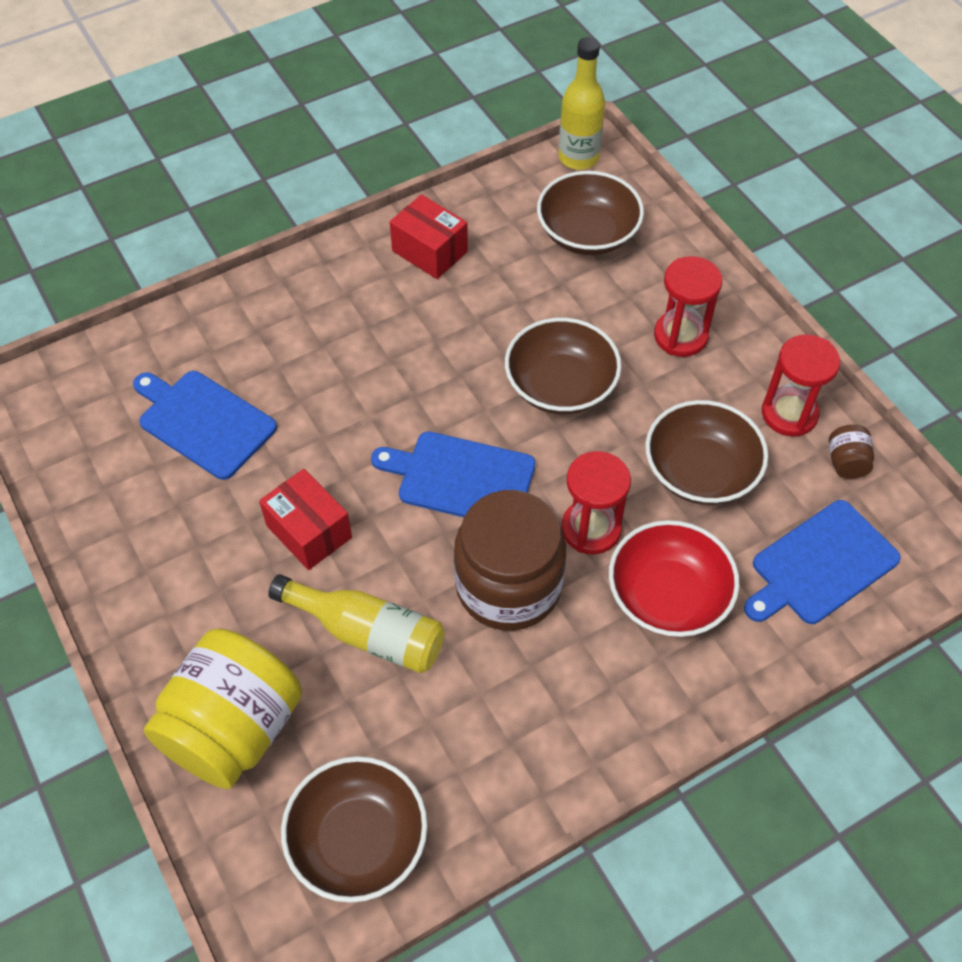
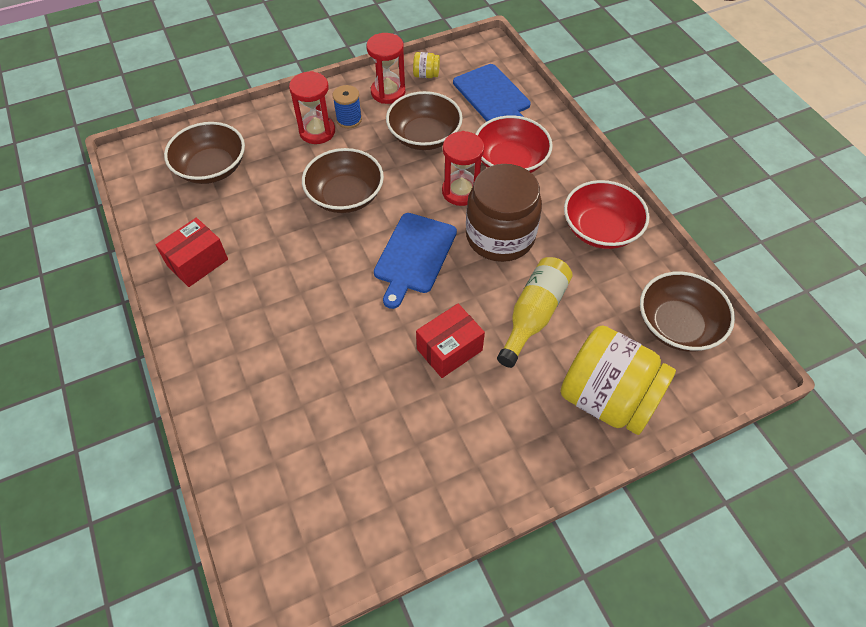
camera: 85 degrees left, 0 degrees up
blue cutting board [133,371,277,480] -> none
yellow bottle [559,37,605,170] -> none
brown jar [829,425,874,479] -> yellow jar [413,52,440,78]
none -> blue spool [332,85,362,128]
none -> red bowl [564,180,650,249]

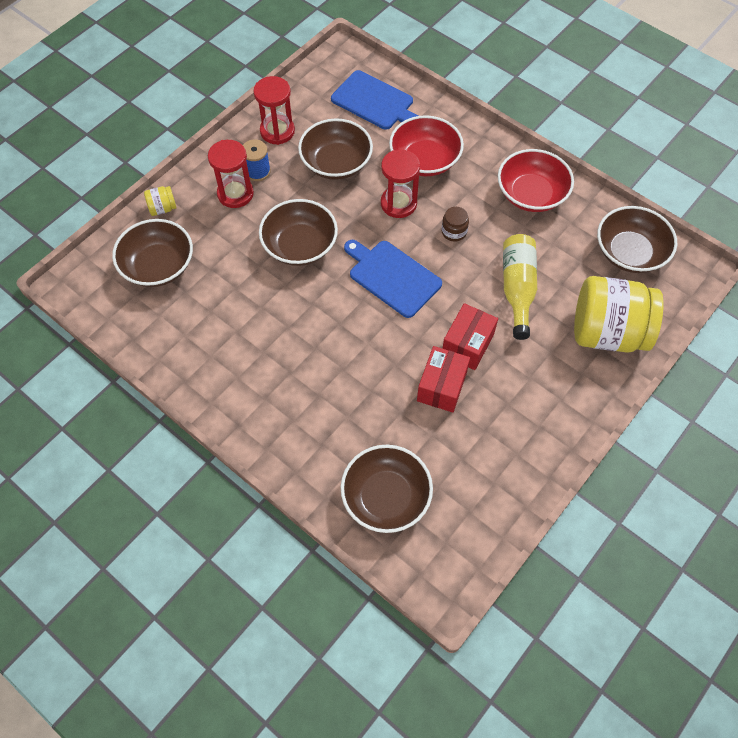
camera: 25 degrees left, 5 degrees up
red box [156,218,228,287] -> red box moved to [417,346,470,413]
blue cutting board [374,213,457,309] -> blue cutting board turned 135 degrees clockwise [344,240,442,318]
yellow jar [413,52,440,78] -> yellow jar moved to [144,186,177,216]
brown jar [466,164,542,262] -> brown jar [441,207,469,242], size x0.40
none -> brown bowl [341,445,433,533]

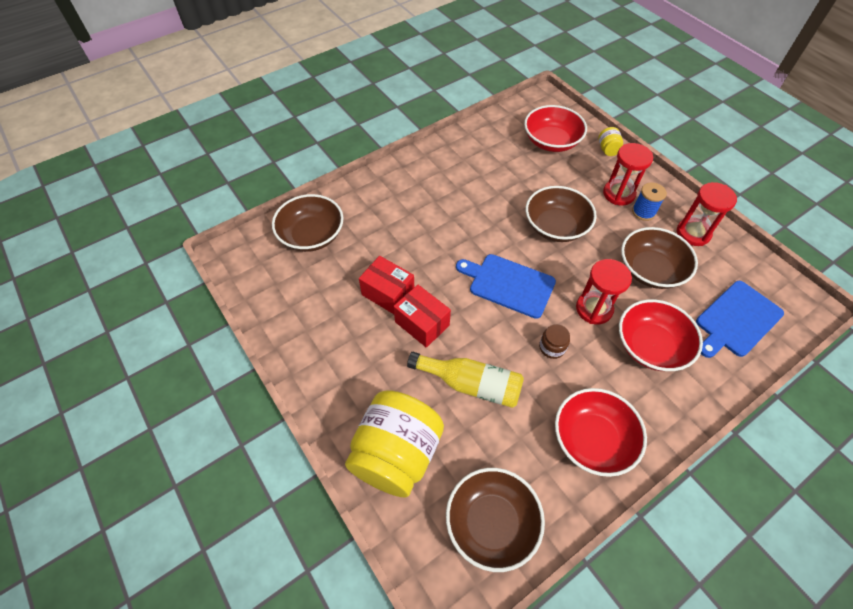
camera: 105 degrees right, 5 degrees down
brown bowl [112,219,193,287] -> red bowl [524,105,587,152]
blue cutting board [344,240,442,318] -> blue cutting board turned 120 degrees counterclockwise [456,254,556,319]

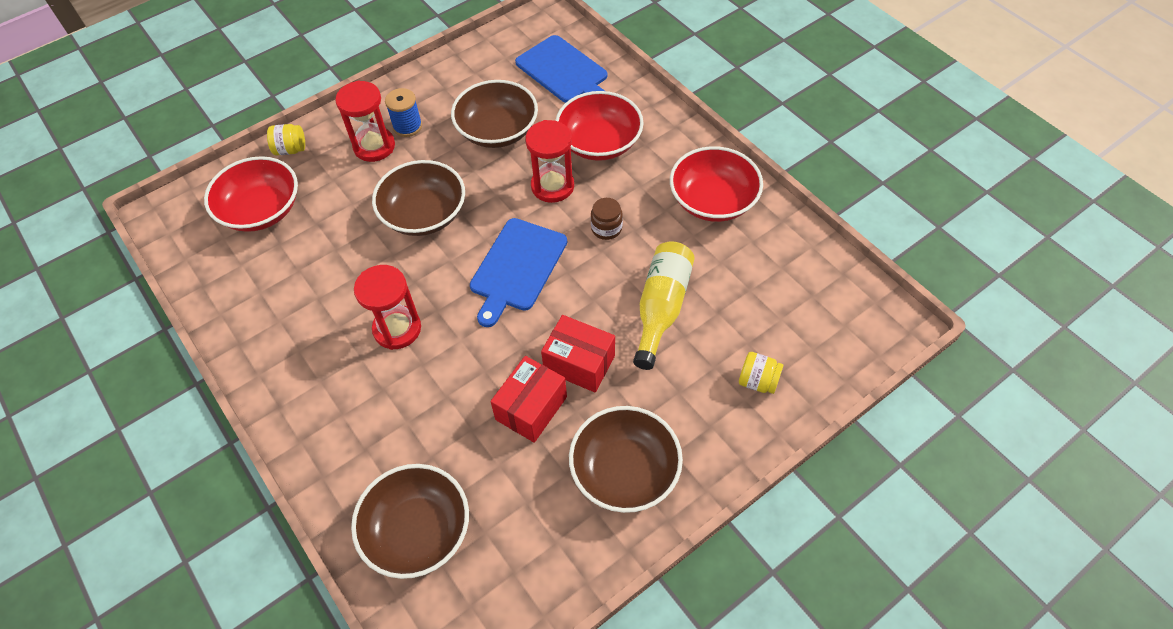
camera: 90 degrees left, 0 degrees up
yellow jar [345,390,444,498] -> yellow jar [739,352,784,394], size x0.40
red box [393,285,451,348] -> red box turned 75 degrees clockwise [541,315,615,393]
brown bowl [446,468,545,572] -> brown bowl moved to [569,406,683,513]
red hourglass [676,182,737,246] -> red hourglass moved to [354,265,421,350]

